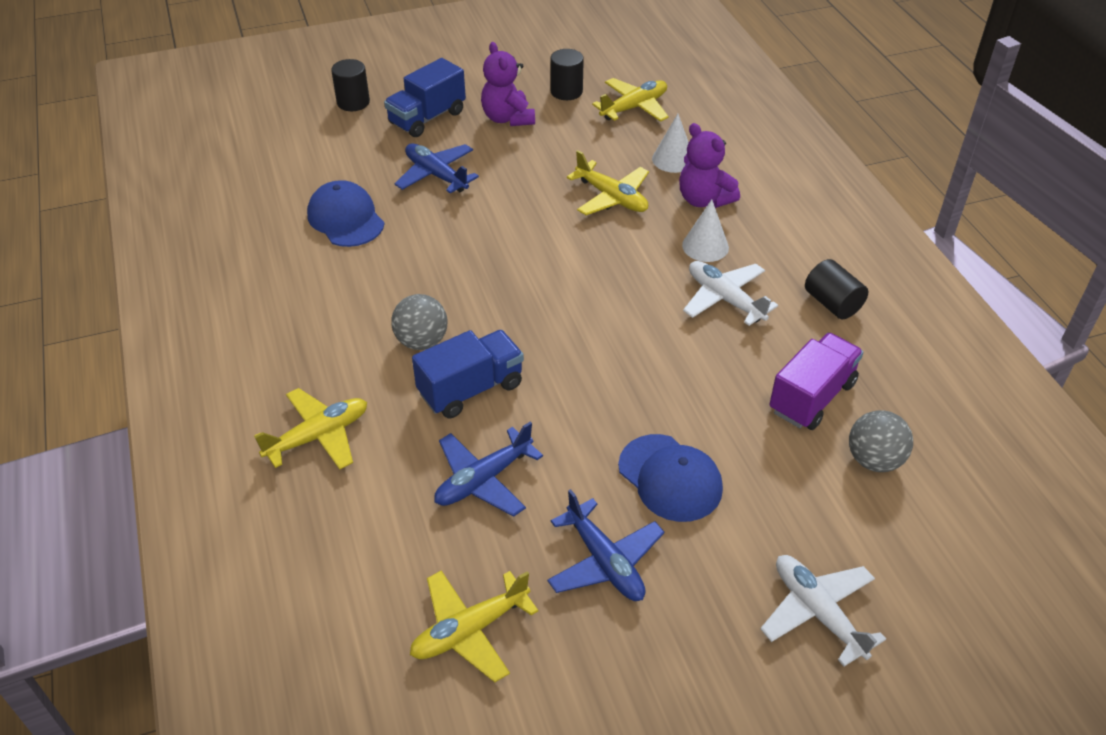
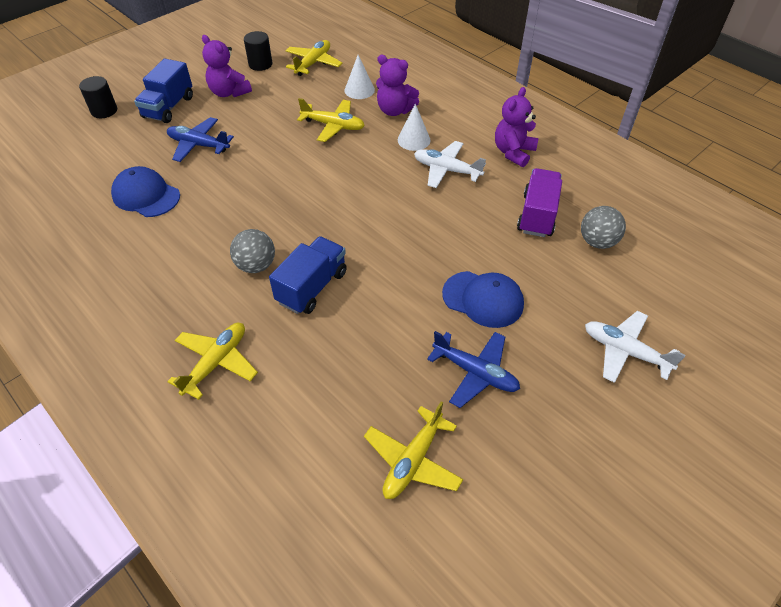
camera: 25 degrees left, 5 degrees up
blue plane [434,422,543,517] -> none
black cylinder [805,259,868,319] -> purple teddy bear [495,87,539,167]

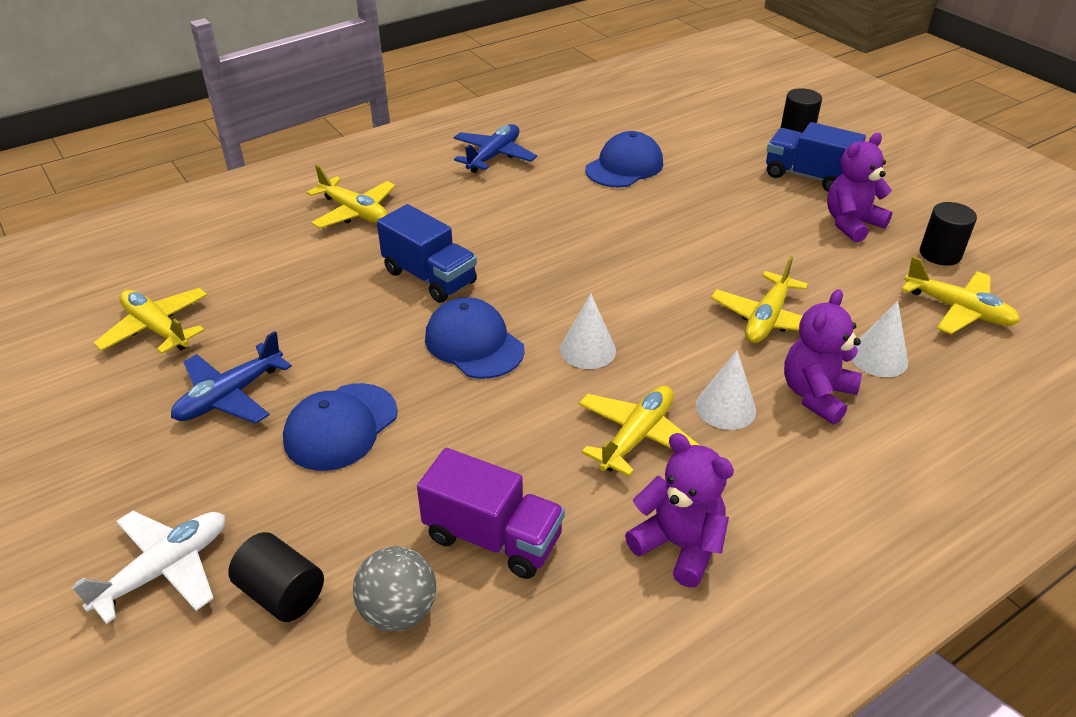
camera: 100 degrees right, 10 degrees down
blue plane [167,117,234,162] -> blue plane moved to [453,124,537,173]
grey ball [230,229,275,273] -> none
white plane [414,141,486,188] -> yellow plane [579,385,699,477]
none -> black cylinder [228,532,324,622]
none -> blue cap [425,297,525,379]
none -> white cone [560,293,616,369]

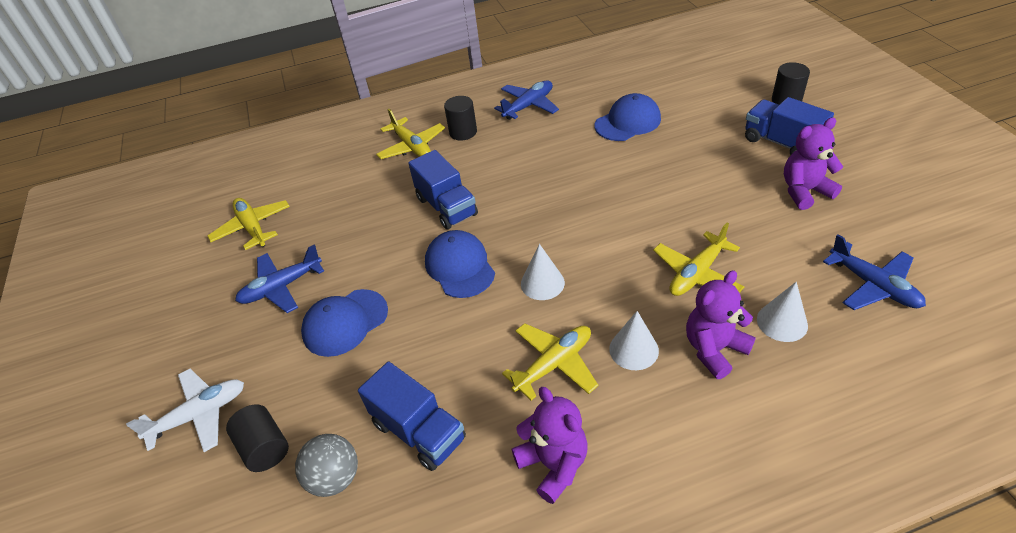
camera: 20 degrees right, 5 degrees up
purple truck [417,448,565,579] -> blue truck [358,362,466,471]
yellow plane [901,256,1020,334] -> blue plane [823,234,926,310]
black cylinder [920,202,977,266] -> black cylinder moved to [444,96,477,141]

